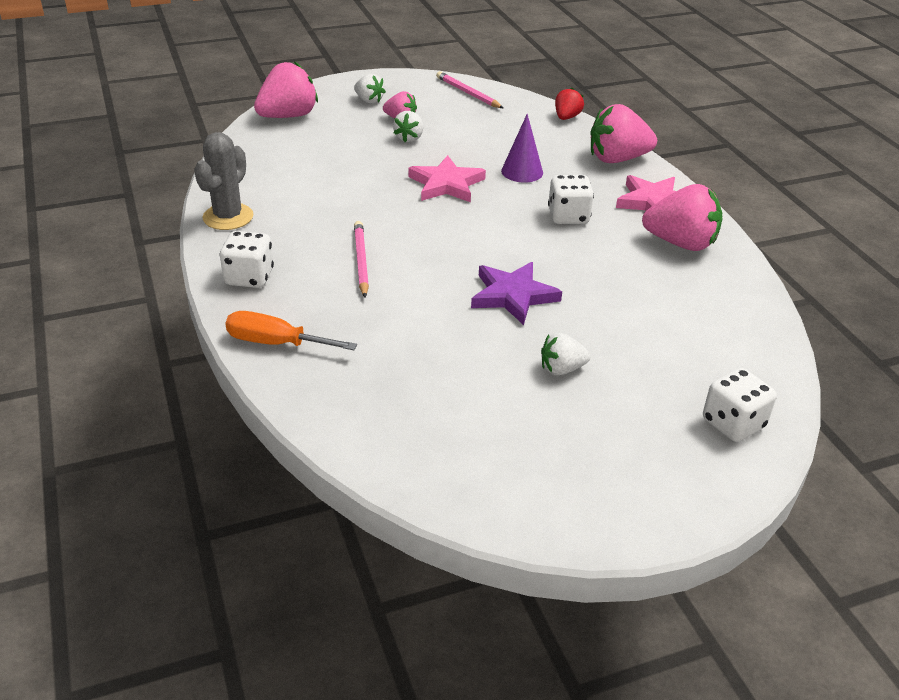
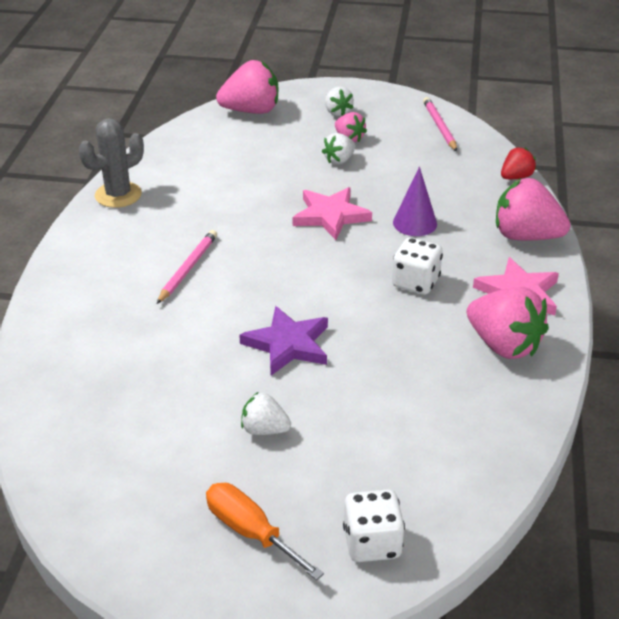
camera: 30 degrees right, 0 degrees up
white dice [220,231,274,288] -> none
orange screwdriver [225,311,357,350] -> orange screwdriver moved to [206,483,324,580]

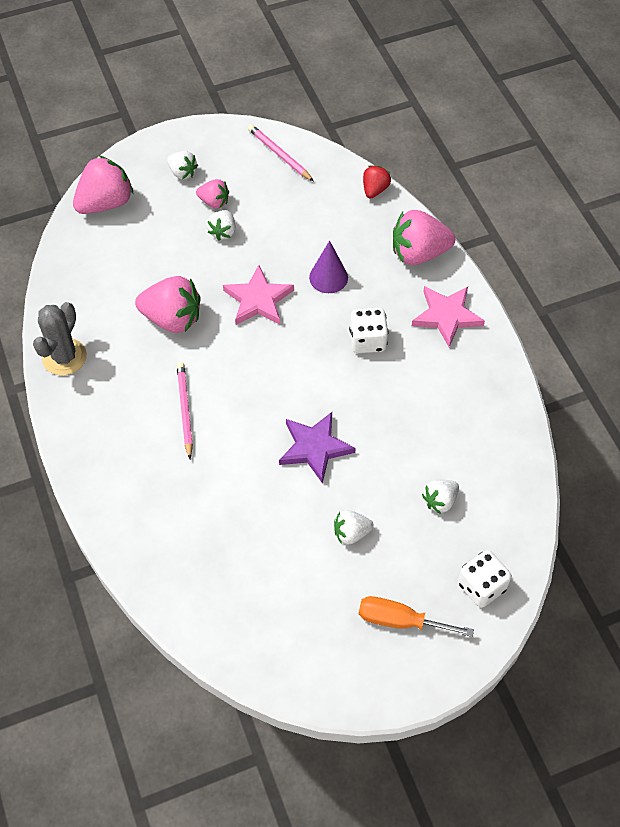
camera: 30 degrees left, 20 degrees up
pink strawberry [467,287,549,359] -> pink strawberry moved to [135,276,200,333]
none -> white strawberry [422,480,459,514]

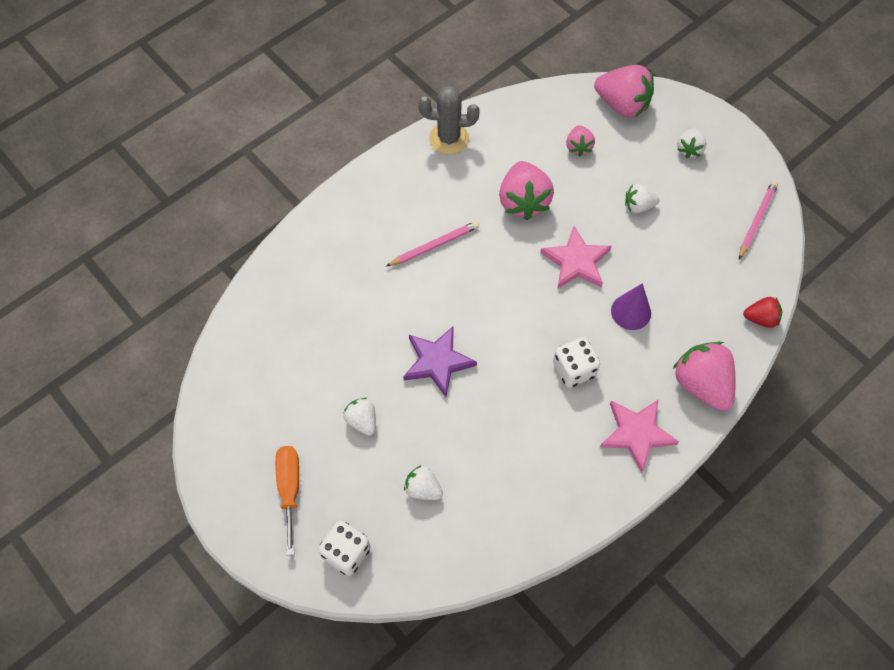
camera: 70 degrees right, 5 degrees up
pink strawberry [196,179,229,209] -> pink strawberry moved to [566,125,595,156]

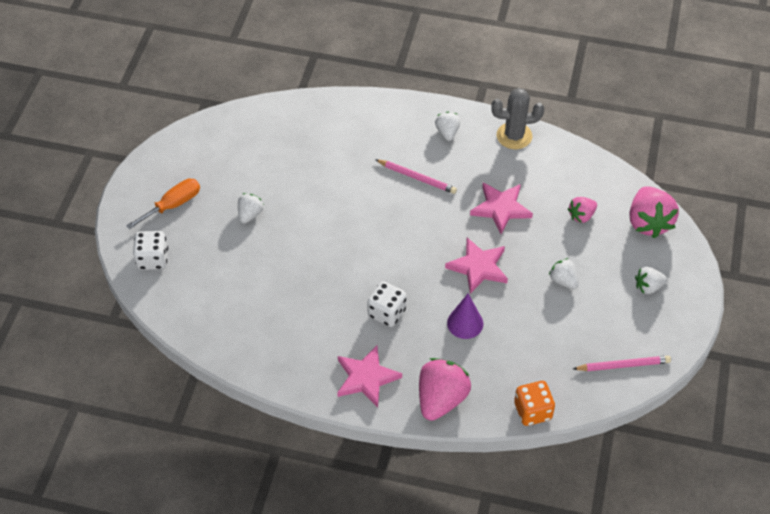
camera: 55 degrees right, 10 degrees down
purple star [403,326,477,397] -> none
white strawberry [404,465,443,500] -> white strawberry moved to [435,112,460,141]
grey cactus [419,86,480,155] -> grey cactus turned 60 degrees counterclockwise [491,88,544,149]
pink strawberry [499,161,554,220] -> pink star [470,183,533,234]
red strawberry [743,297,782,328] -> orange dice [514,381,555,426]

